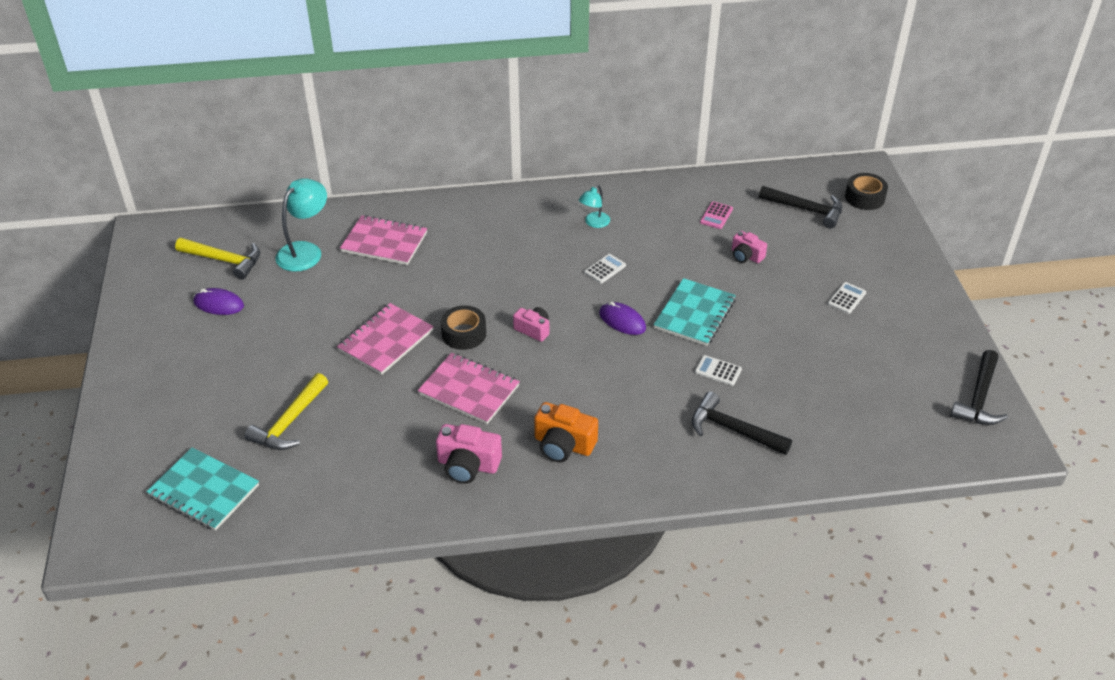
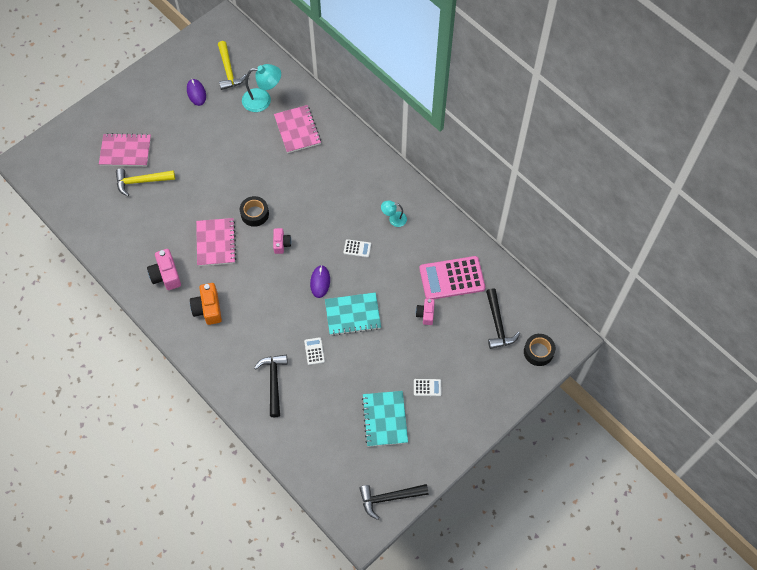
camera: 55 degrees right, 20 degrees up
turquoise notebook [146,448,259,531] -> turquoise notebook moved to [362,391,408,447]
pink notebook [337,303,434,375] -> pink notebook moved to [99,133,151,166]
pink calculator [700,201,733,229] -> pink calculator [419,256,485,299], size x2.30

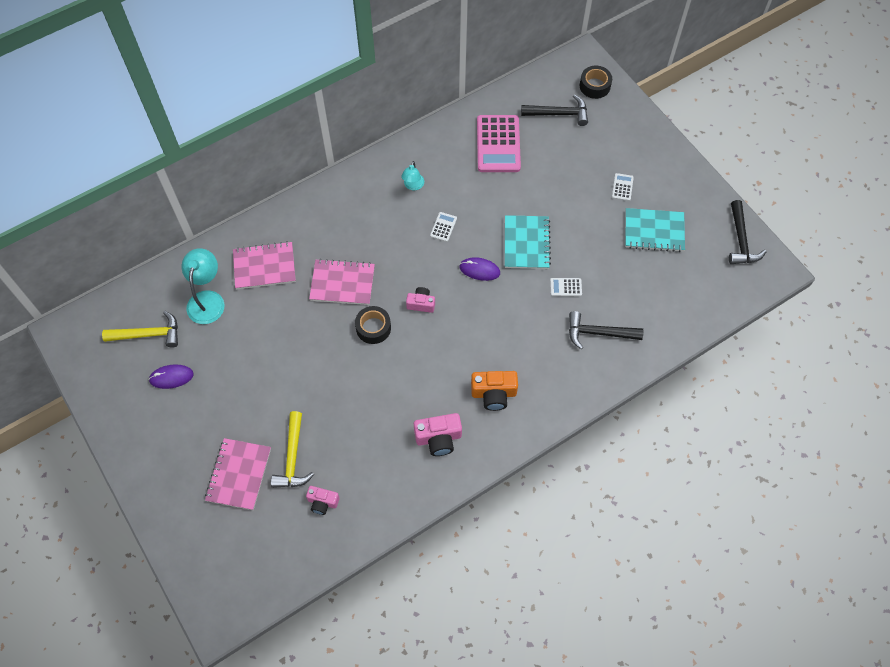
camera: 80 degrees left, 0 degrees up
pink notebook [196,218,237,266] -> pink notebook moved to [309,259,375,305]
pink camera [416,299,435,325] -> pink camera moved to [306,486,340,515]

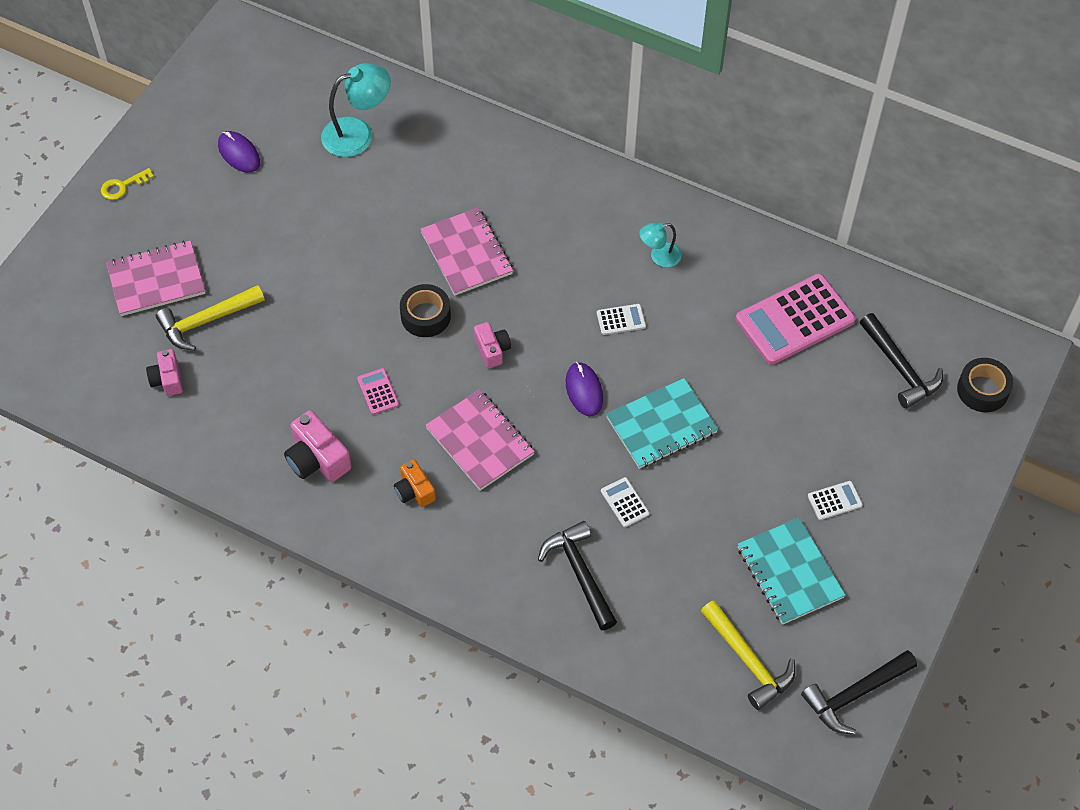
camera: 60 degrees right, 5 degrees down
yellow hammer [102,311,178,347] -> yellow hammer moved to [701,600,795,710]
pink notebook [233,241,296,289] -> pink notebook moved to [425,389,535,491]
orange camera [471,371,518,411] -> orange camera [394,459,436,507], size x0.64
none -> yellow key [101,168,154,200]
none -> pink calculator [357,368,399,415]

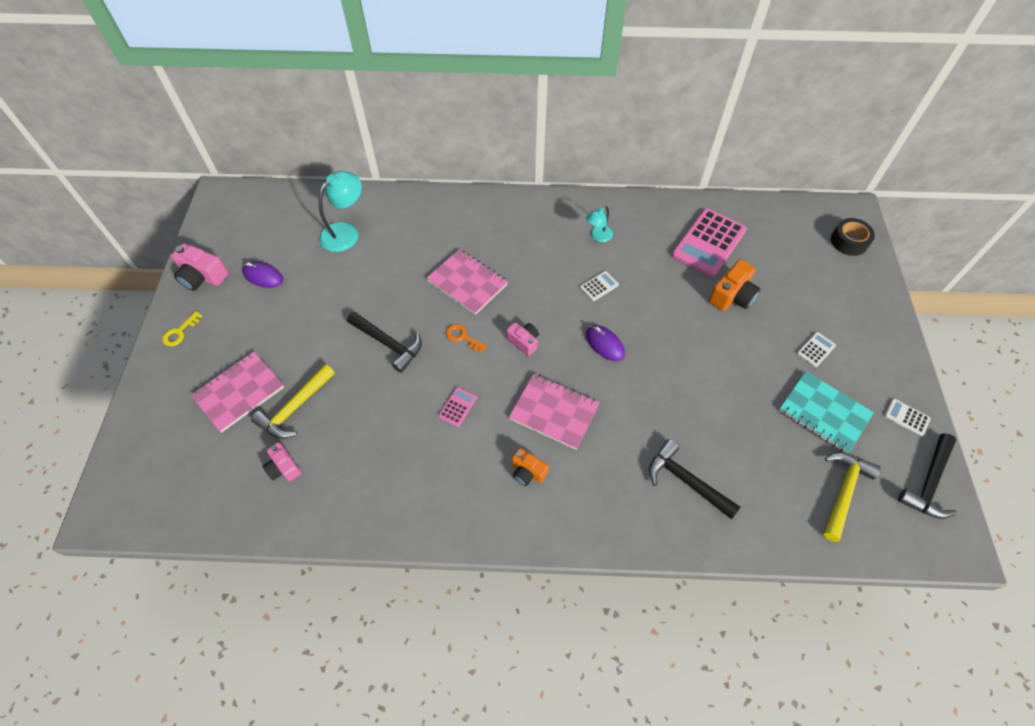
camera: 25 degrees left, 0 degrees up
pink camera [284,410,351,482] -> pink camera moved to [171,244,228,291]
pink calculator [357,368,399,415] -> pink calculator turned 75 degrees clockwise [438,387,477,427]
black tape [400,284,451,337] -> orange key [446,324,487,353]
white calculator [601,477,650,527] -> white calculator moved to [884,399,931,436]
turquoise notebook [606,378,718,469] -> none
yellow hammer [701,600,795,710] -> yellow hammer turned 90 degrees counterclockwise [823,452,881,542]
black hammer [860,313,943,409] -> black hammer moved to [347,312,422,373]
none -> orange camera [709,259,760,311]

